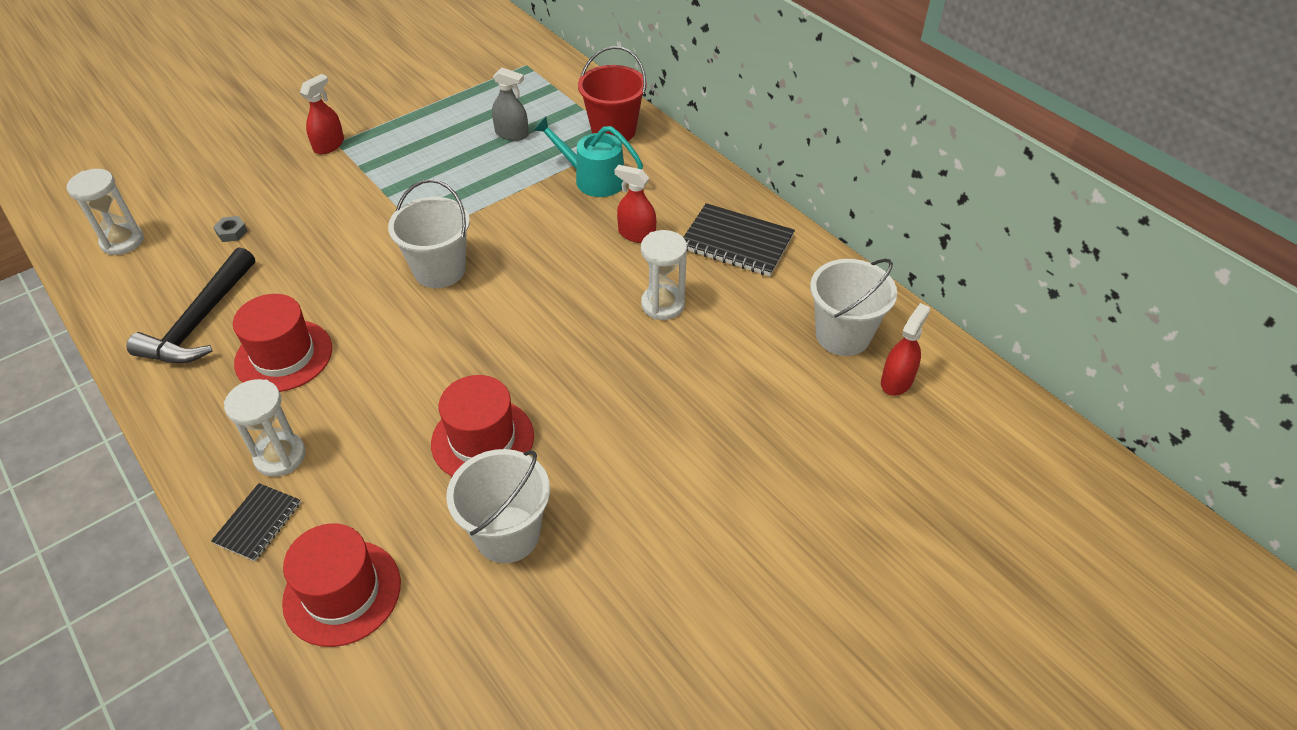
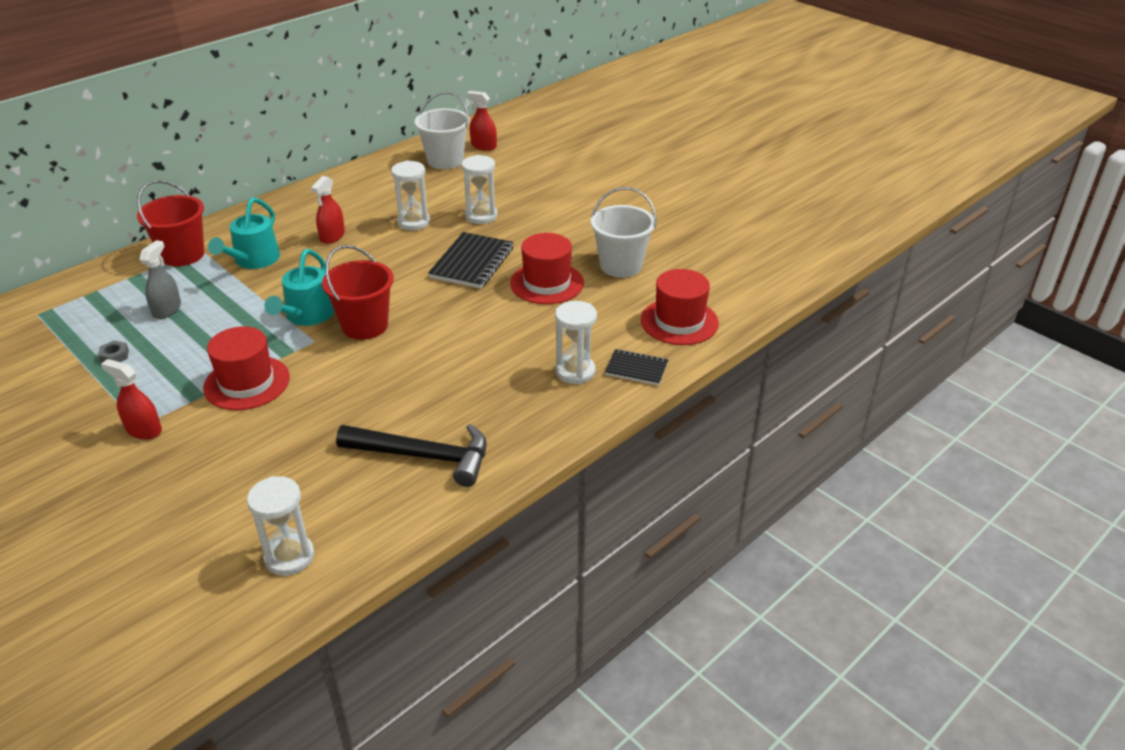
camera: 95 degrees left, 10 degrees down
grey nut [213,216,247,242] -> grey nut moved to [98,341,129,363]
red hat [233,294,332,392] -> red hat moved to [203,326,290,410]
white bucket [388,179,470,288] -> red bucket [322,245,394,340]
black notebook [683,203,795,276] -> black notebook moved to [428,232,514,289]
none -> turquoise watering can [264,249,334,326]
none -> white hourglass [461,155,497,224]

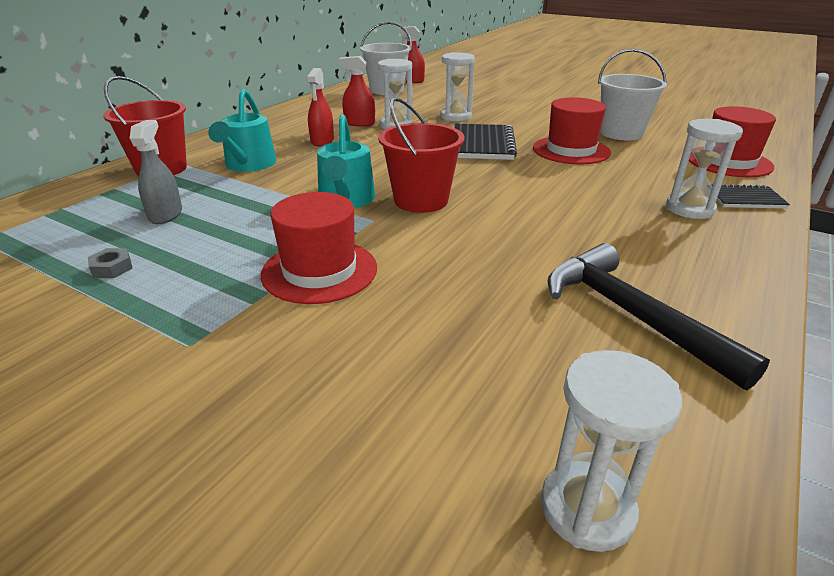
camera: 15 degrees left, 5 degrees down
red spray bottle [101,359,162,439] -> red spray bottle moved to [338,56,375,127]
black hammer [336,424,487,487] -> black hammer turned 120 degrees counterclockwise [548,243,770,390]

